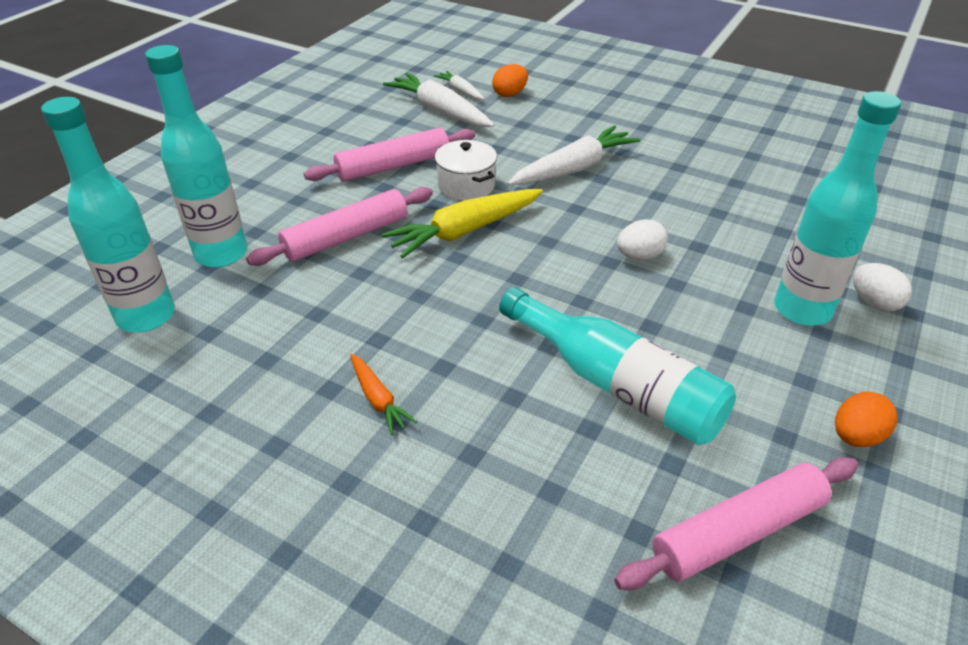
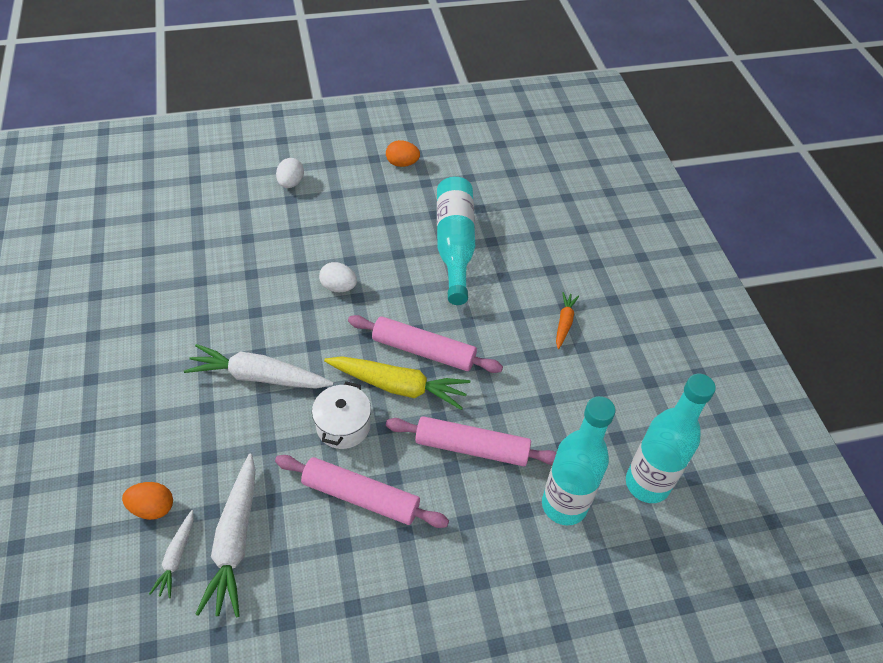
camera: 135 degrees left, 10 degrees up
pink rolling pin [614,457,858,590] -> pink rolling pin moved to [348,315,503,373]
turquoise bottle [774,91,901,326] -> none

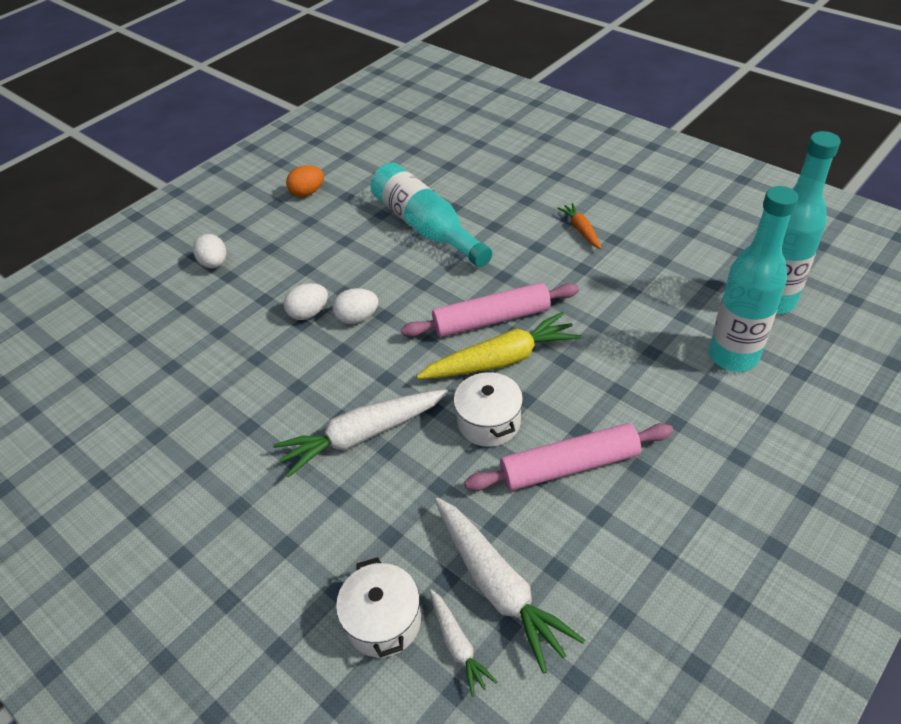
camera: 30 degrees left, 5 degrees down
orange egg [122,482,173,520] -> white pot [336,557,421,658]
pink rolling pin [386,416,557,466] -> none
none -> white egg [284,283,328,320]

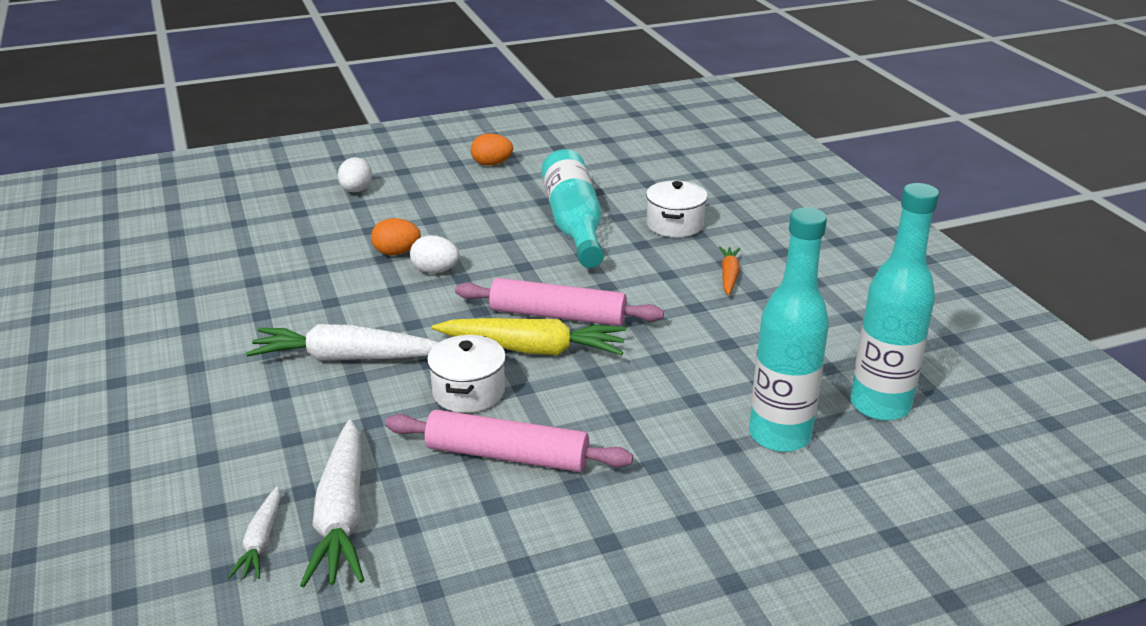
camera: 25 degrees right, 15 degrees down
white egg [284,283,328,320] -> orange egg [371,218,421,255]
white pot [336,557,421,658] -> white pot moved to [646,180,708,237]

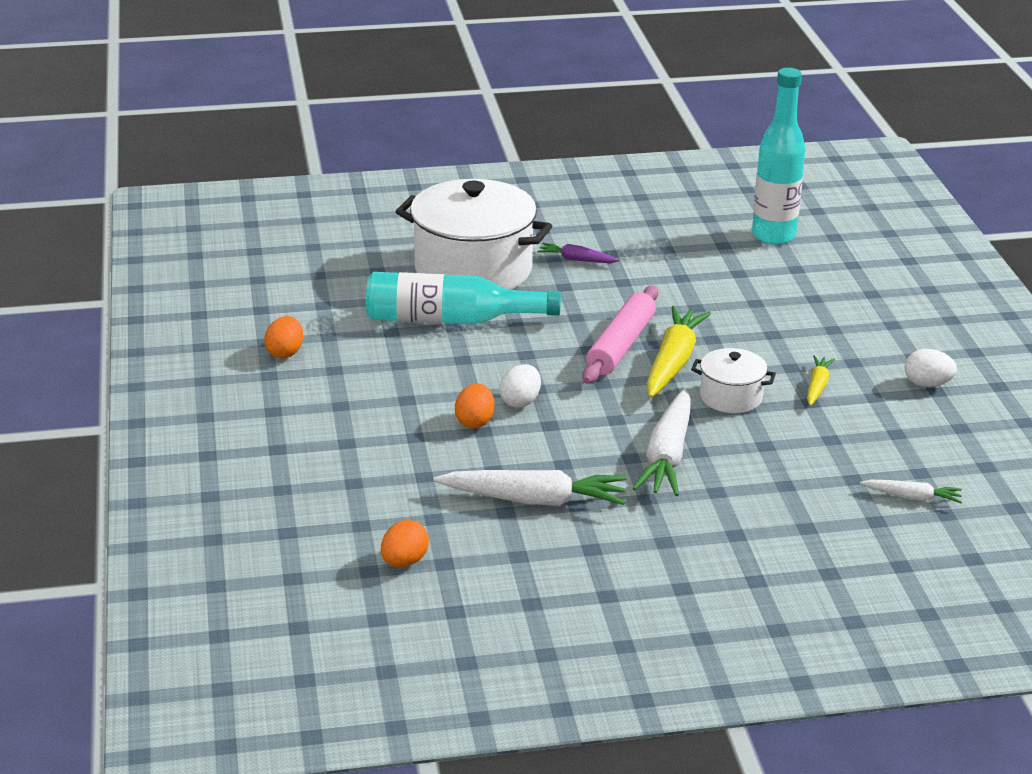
camera: 80 degrees left, 0 degrees up
white carrot [300,419,364,587] -> white carrot moved to [433,470,626,506]
white egg [338,157,372,192] -> white egg moved to [905,349,957,387]
pink rolling pin [385,410,633,472] -> yellow carrot [807,355,835,406]
white pot [646,180,708,237] -> white pot [396,179,552,290], size x2.08
orange carrot [719,246,740,295] -> purple carrot [537,243,619,263]
turquoise bottle [749,207,829,452] -> none
none -> orange egg [381,520,429,567]

